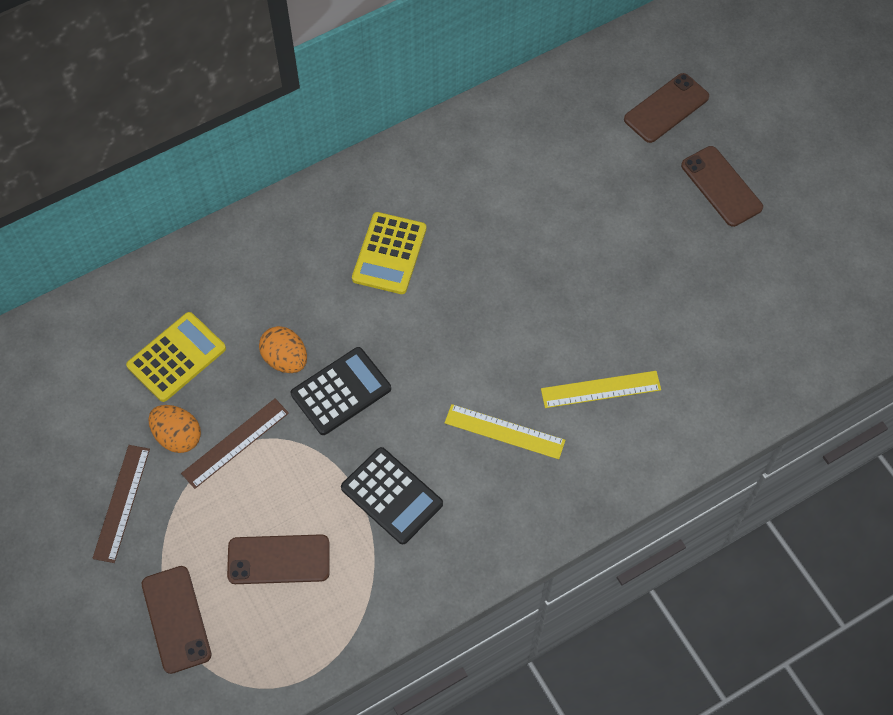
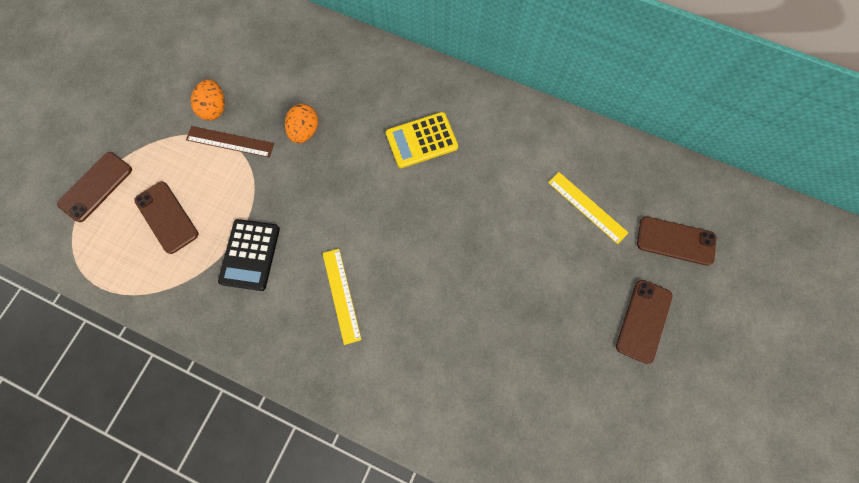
camera: 55 degrees right, 10 degrees up
brown ruler [92,445,150,563] -> none
yellow calculator [126,312,226,402] -> none
black calculator [291,347,391,435] -> none
yellow ruler [541,371,661,408] -> yellow ruler moved to [548,172,629,244]

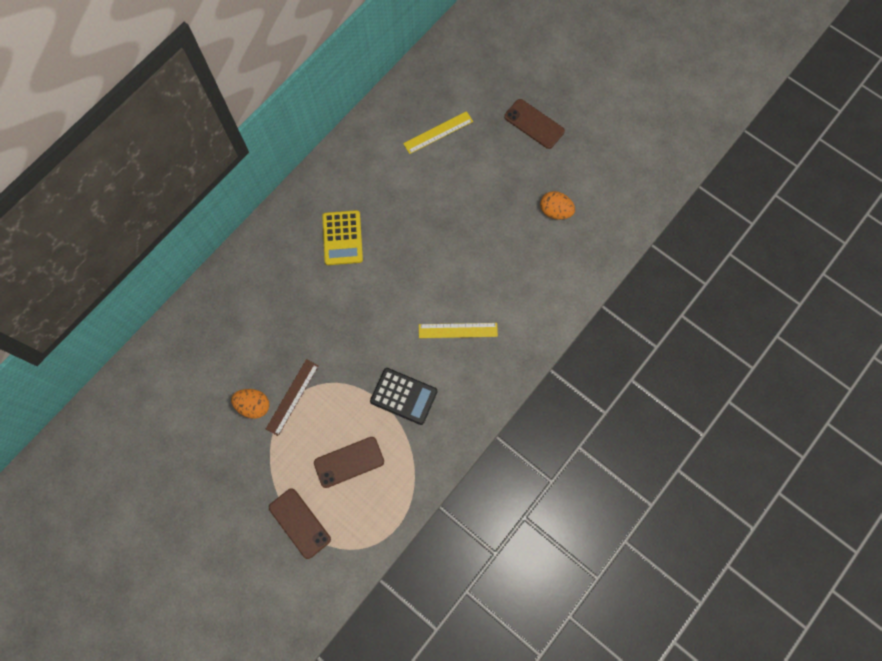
camera: 75 degrees left, 0 degrees up
orange egg [285,104,318,143] -> orange egg moved to [540,191,575,219]
brown phone [637,217,716,266] -> none

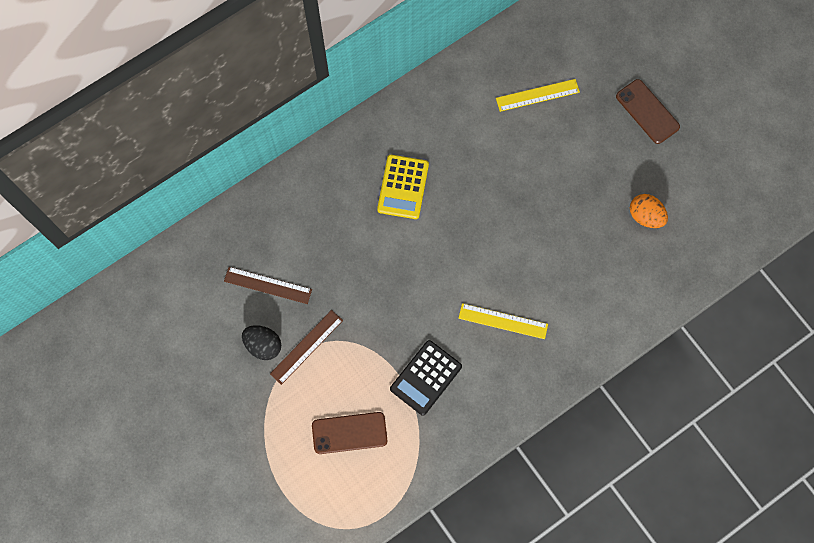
camera: 15 degrees right, 0 degrees up
orange egg [231,389,270,419] -> black egg [242,325,281,360]
brown phone [269,488,331,559] -> none
black calculator [370,368,438,425] -> black calculator turned 90 degrees clockwise [390,340,462,416]
none -> brown ruler [224,267,312,304]

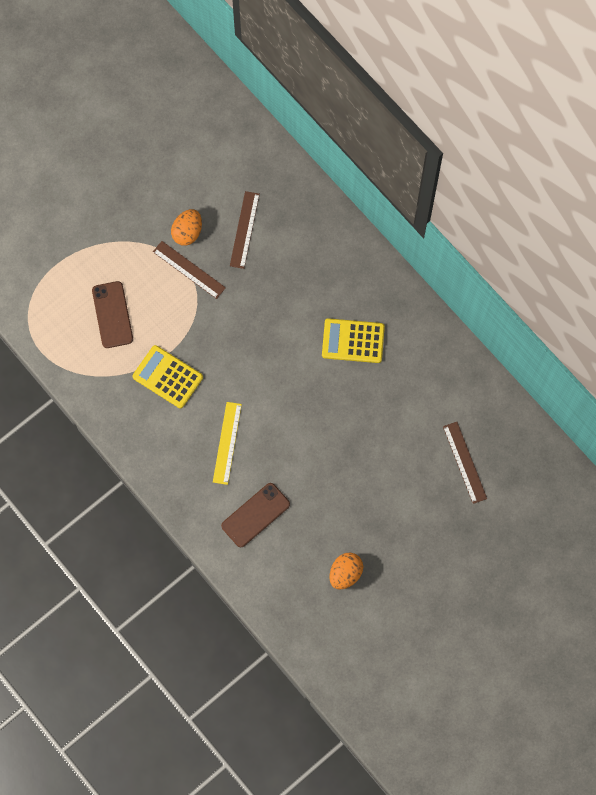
camera: 85 degrees right, 0 degrees up
black egg [242,325,281,360] -> orange egg [171,209,202,246]
black calculator [390,340,462,416] -> yellow calculator [132,345,203,408]
yellow ruler [496,79,580,112] -> brown ruler [443,422,487,504]
brown phone [616,79,680,144] -> brown phone moved to [221,483,290,547]

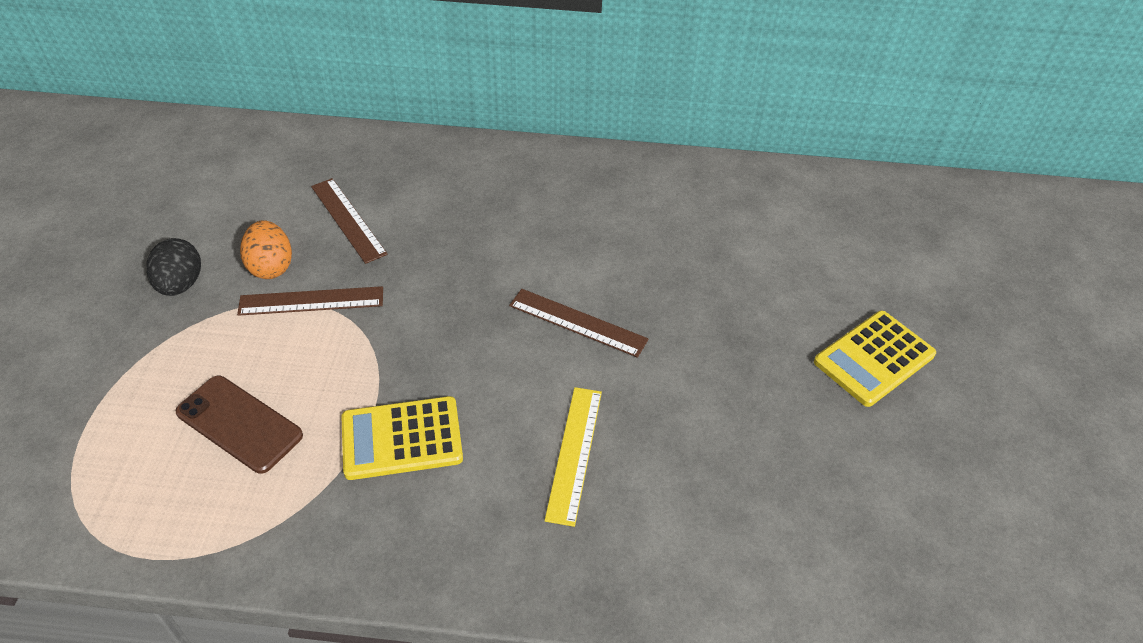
camera: 45 degrees left, 25 degrees down
yellow ruler [213,402,242,485] -> yellow ruler turned 45 degrees clockwise [544,387,602,527]
brown phone [221,483,290,547] -> none
yellow calculator [322,318,385,363] -> yellow calculator moved to [814,311,936,407]
orange egg [329,553,363,590] -> none
brown ruler [443,422,487,504] -> brown ruler moved to [509,289,649,358]
none -> black egg [146,238,201,296]

